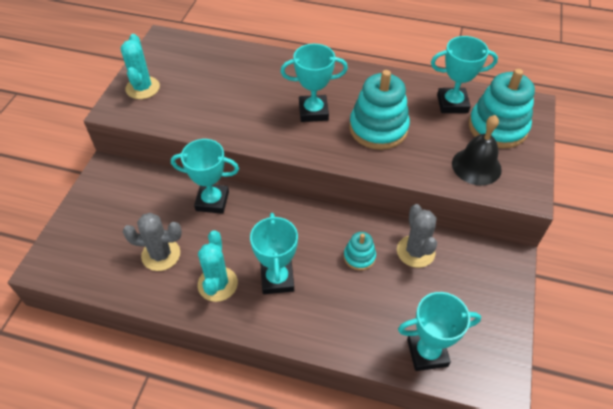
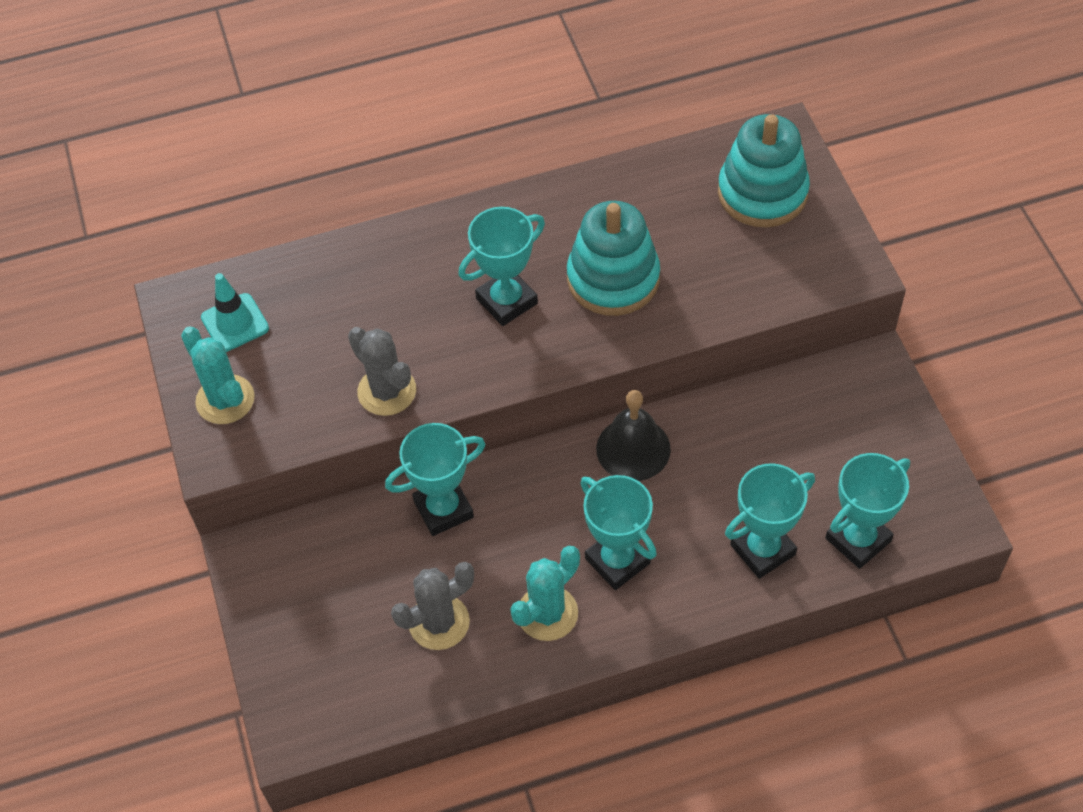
camera: 30 degrees left, 5 degrees up
turquoise cactus [198,230,238,302] -> turquoise cactus turned 75 degrees clockwise [510,546,580,641]
turquoise stacking toy [344,232,376,271] -> none
grey cactus [397,204,437,268] -> grey cactus moved to [348,327,416,416]
turquoise trophy [431,36,498,113] -> turquoise trophy moved to [725,463,815,579]
black bell [452,115,502,186] -> black bell moved to [596,390,671,481]
none -> turquoise traffic cone [201,273,269,352]

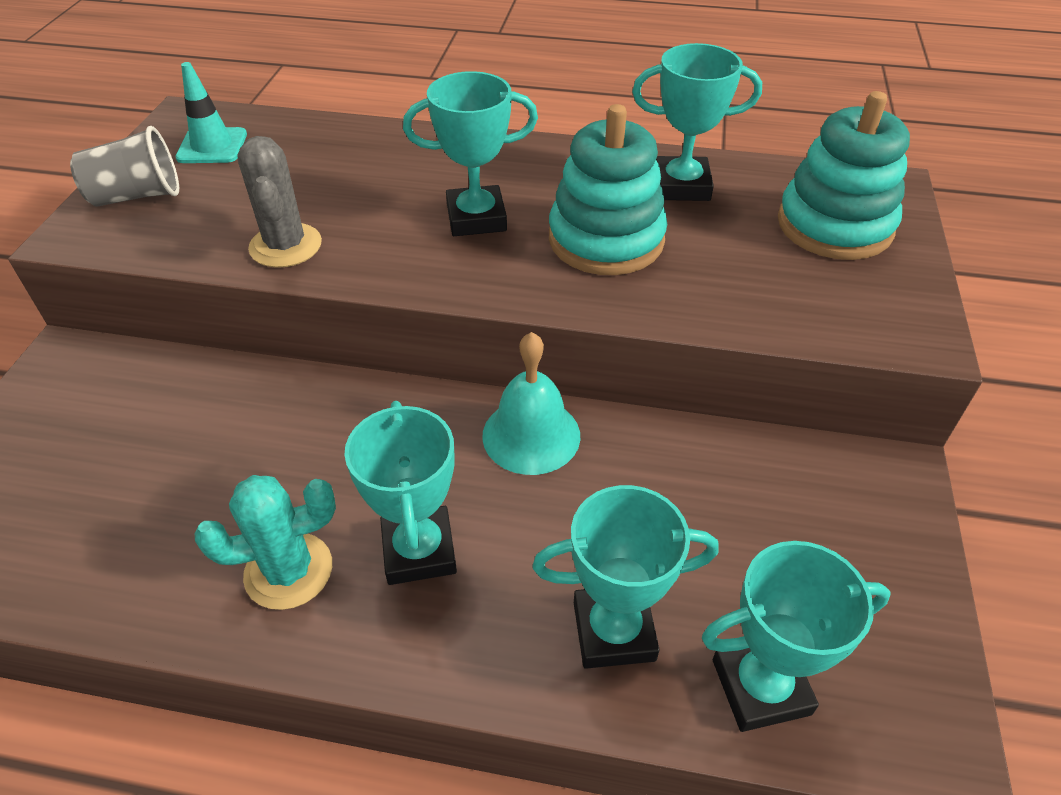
camera: 25 degrees right, 10 degrees down
turquoise cactus [181,327,255,424] -> grey cup [70,126,179,207]
turquoise trophy [385,423,485,536] -> turquoise trophy moved to [632,43,762,201]
grey cactus [391,562,474,650] -> none
black bell [596,390,671,481] -> turquoise bell [482,332,580,475]

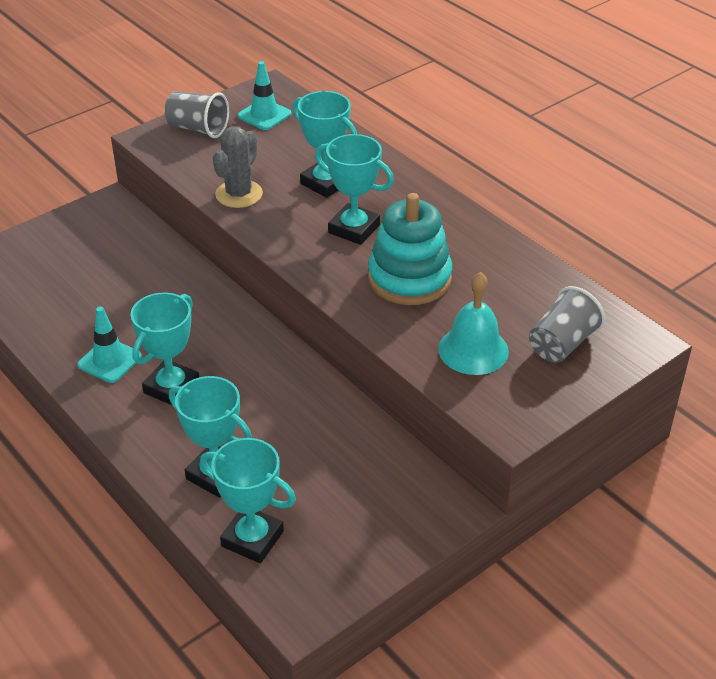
camera: 40 degrees right, 5 degrees down
turquoise cactus [195,475,336,610] -> turquoise traffic cone [77,306,142,383]
turquoise bell [482,332,580,475] -> turquoise bell moved to [438,272,509,375]
turquoise trophy [632,43,762,201] -> turquoise trophy moved to [293,91,357,198]
turquoise stacking toy [778,91,910,260] -> grey cup [529,286,605,363]

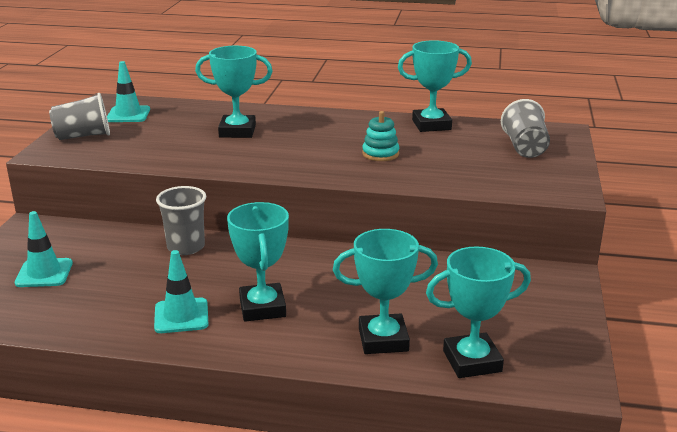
camera: 40 degrees left, 15 degrees down
grey cactus [213,126,263,208] -> none
turquoise trophy [315,134,394,245] -> turquoise trophy moved to [398,40,472,132]
turquoise stacking toy [368,193,452,305] -> turquoise stacking toy [362,111,399,161], size x0.51
turquoise bell [438,272,509,375] -> none
none -> turquoise traffic cone [15,211,73,287]
none -> grey cup [156,186,206,255]

